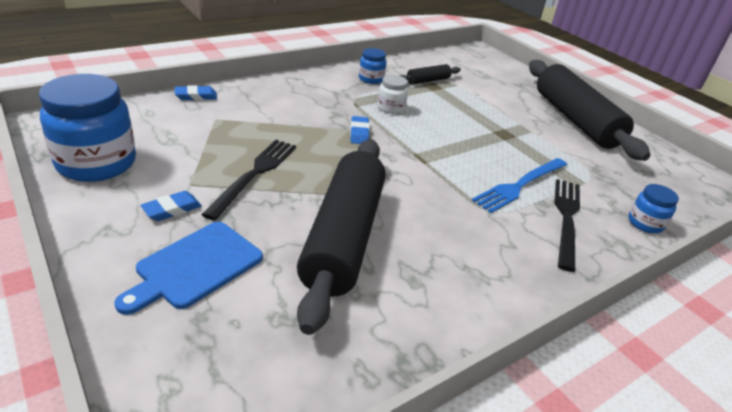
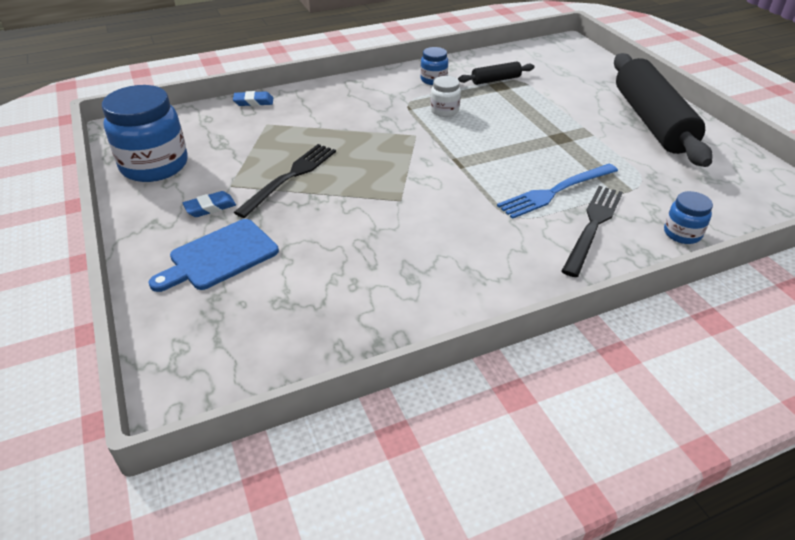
camera: 15 degrees right, 5 degrees up
black rolling pin [297,139,386,335] -> none
blue eraser [350,116,370,144] -> none

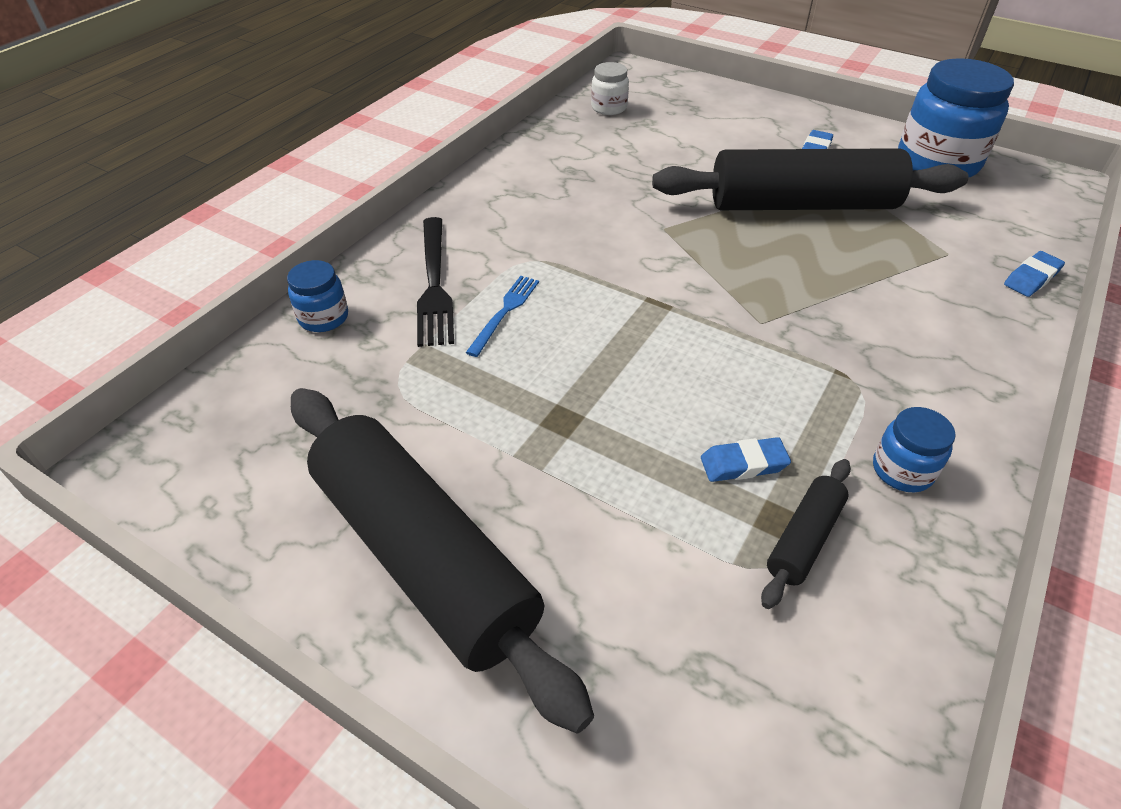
camera: 145 degrees right, 5 degrees up
blue cutting board [148,219,279,292] -> none
black fork [234,144,336,218] -> black rolling pin [652,148,969,210]
white jar [430,76,461,117] -> white jar moved to [591,62,629,115]
blue fork [497,164,618,219] -> blue fork [466,276,539,357], size x0.62
none -> blue eraser [701,437,791,482]

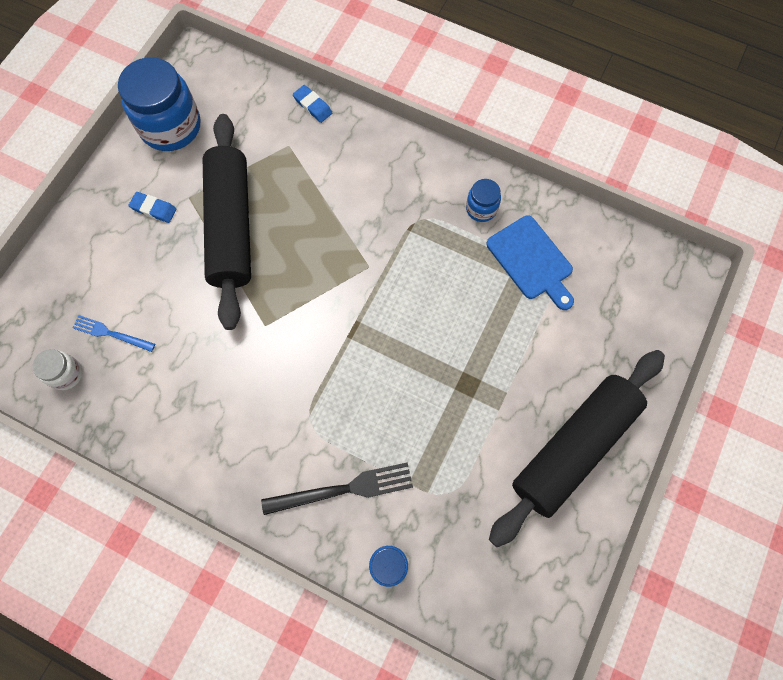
camera: 95 degrees left, 25 degrees up
blue fork [466,276,539,357] -> blue fork moved to [73,315,155,352]
blue eraser [701,437,791,482] -> none
black rolling pin [761,459,851,609] -> blue cutting board [486,216,574,310]

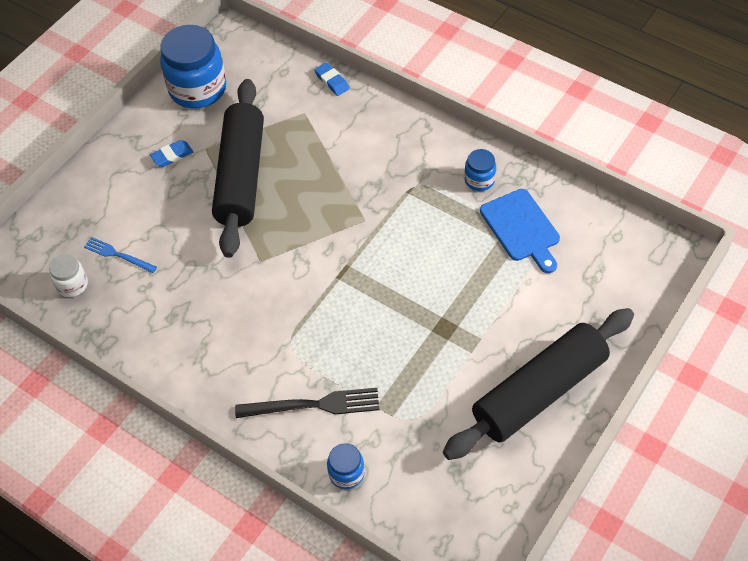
camera: 10 degrees right, 15 degrees down
blue eraser [128,192,177,223] -> blue eraser turned 60 degrees counterclockwise [150,140,193,167]

